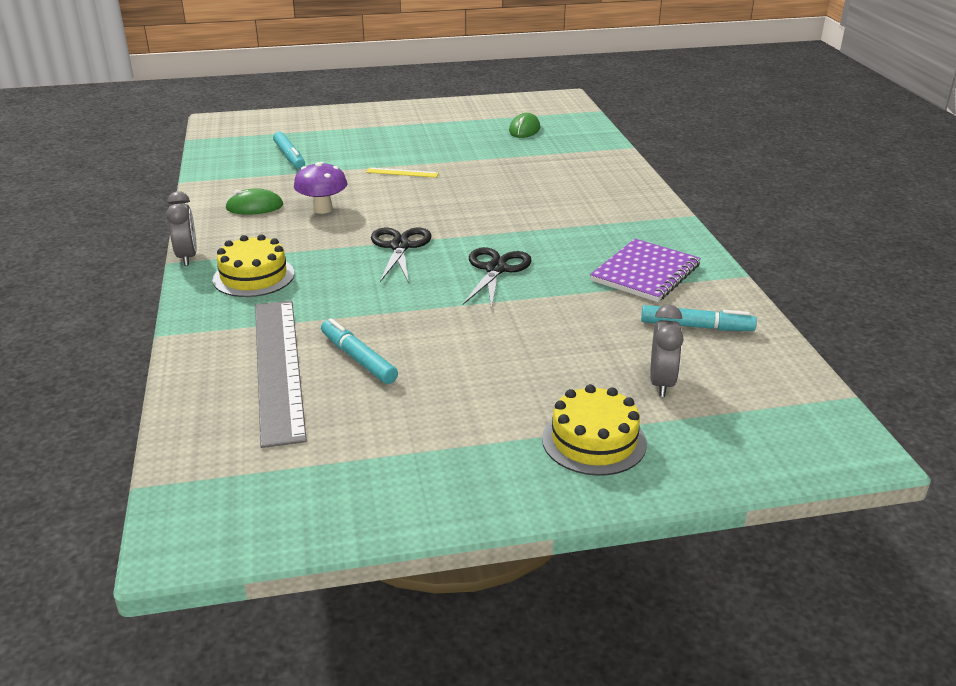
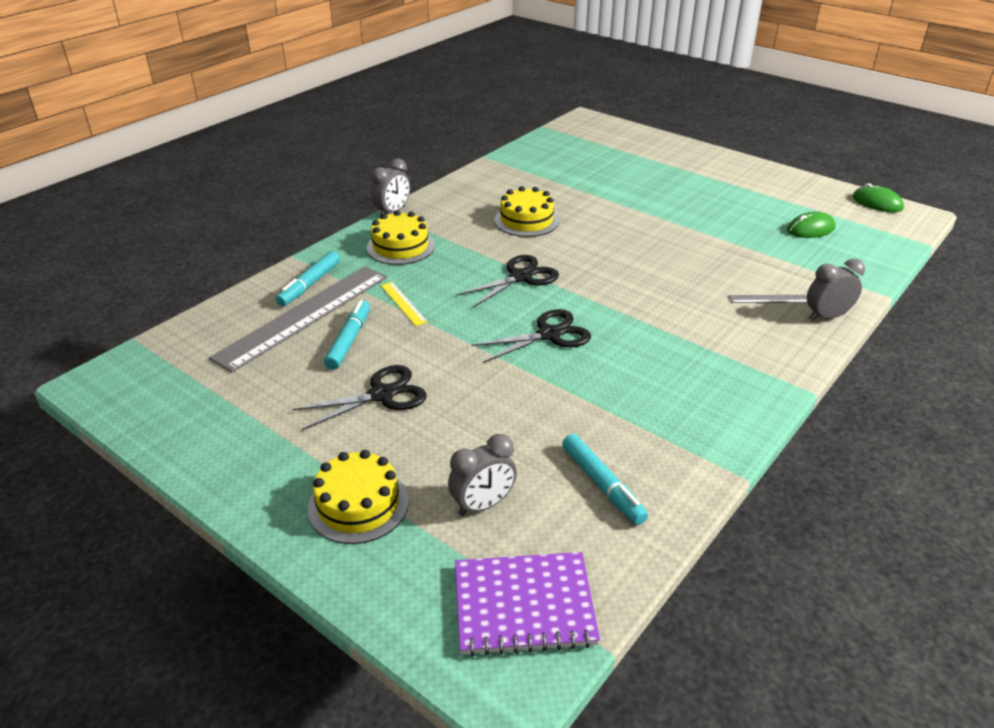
camera: 50 degrees right, 5 degrees up
green mouse [225,188,283,215] -> green mouse moved to [853,183,904,212]
turquoise marker [273,131,305,169] -> turquoise marker moved to [276,251,340,306]
purple mushroom [294,162,347,214] -> yellow cake [494,186,559,237]
yellow ruler [366,167,439,178] -> yellow ruler moved to [381,282,428,326]
purple notebook [590,239,701,302] -> purple notebook moved to [455,552,600,657]
none -> black scissors [292,365,427,430]
none -> grey ruler [729,295,807,303]
none -> grey clock [807,259,865,321]

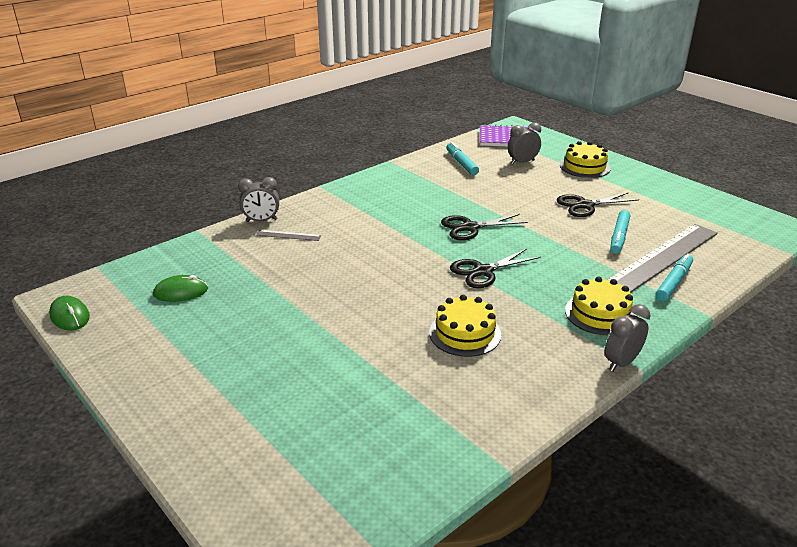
camera: 170 degrees left, 5 degrees down
yellow ruler [381,282,428,326] -> none

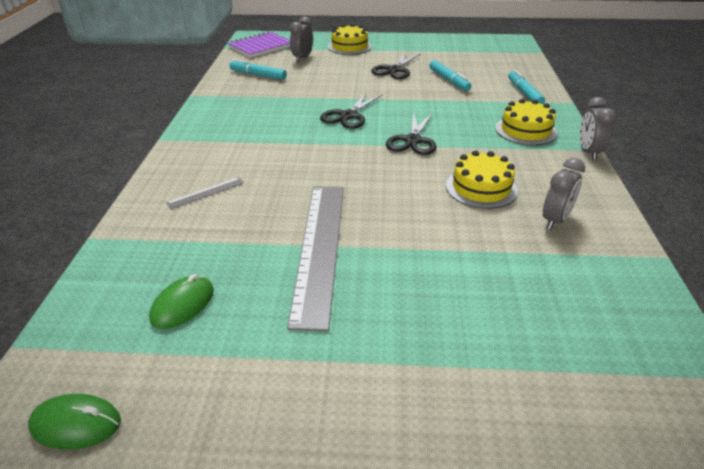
camera: 45 degrees left, 5 degrees up
grey clock [238,177,279,222] -> grey clock moved to [543,158,585,230]
grey ruler [607,224,718,293] -> grey ruler moved to [287,186,344,331]

